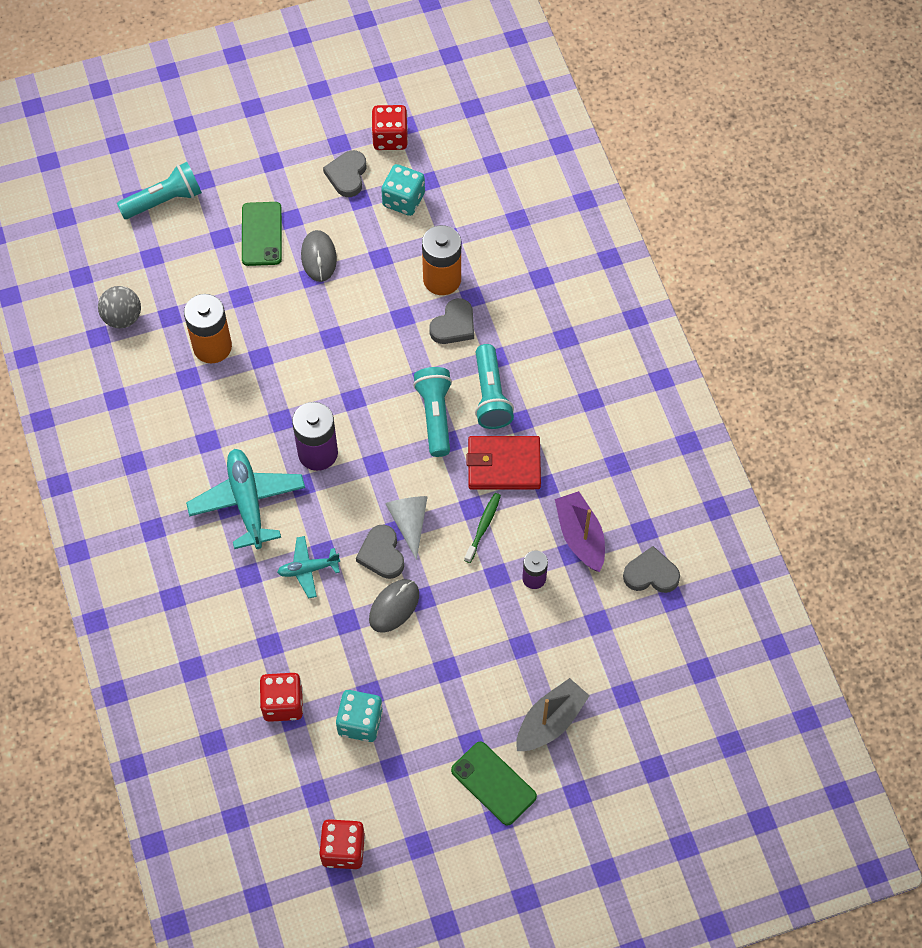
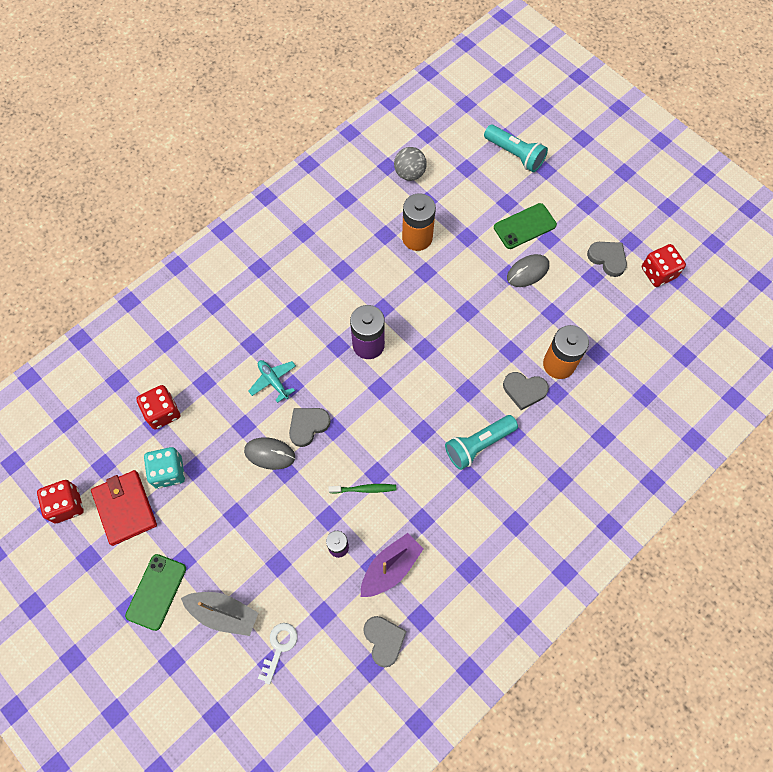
camera: 65 degrees right, 5 degrees up
turquoise plane [186,449,305,549] -> none
grey heart [323,150,367,197] -> grey heart turned 60 degrees clockwise [587,242,627,277]
turquoise dice [381,164,425,216] -> none
white cone [385,496,428,560] -> none
turquoise flashlight [413,367,452,457] -> none
red wallet [466,436,541,489] -> red wallet moved to [91,470,157,546]
none -> white key [258,623,297,685]

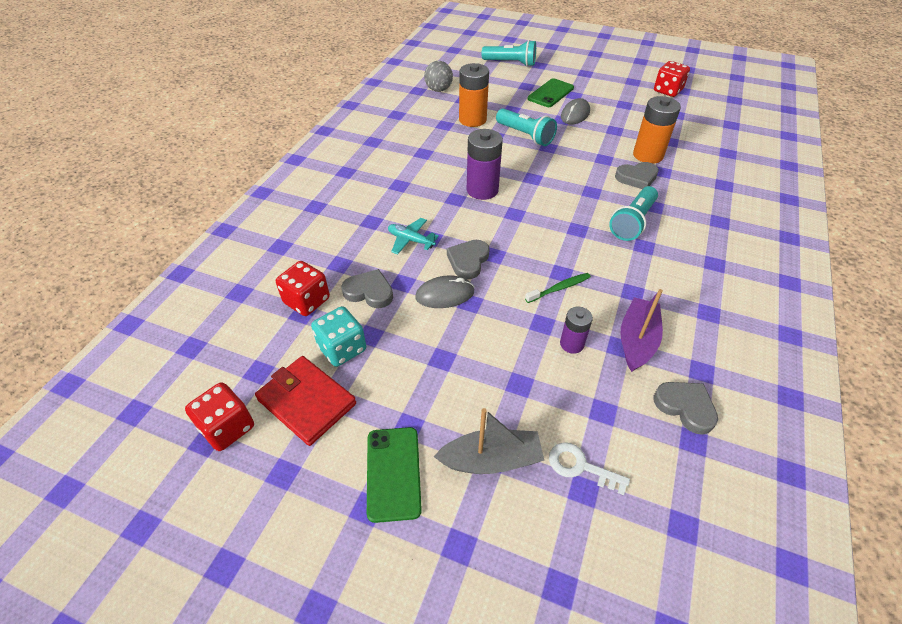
camera: 25 degrees left, 20 degrees down
white key [258,623,297,685] -> white key turned 60 degrees counterclockwise [549,442,630,495]
grey heart [587,242,627,277] -> grey heart moved to [341,269,393,308]
none -> turquoise flashlight [496,108,557,146]

